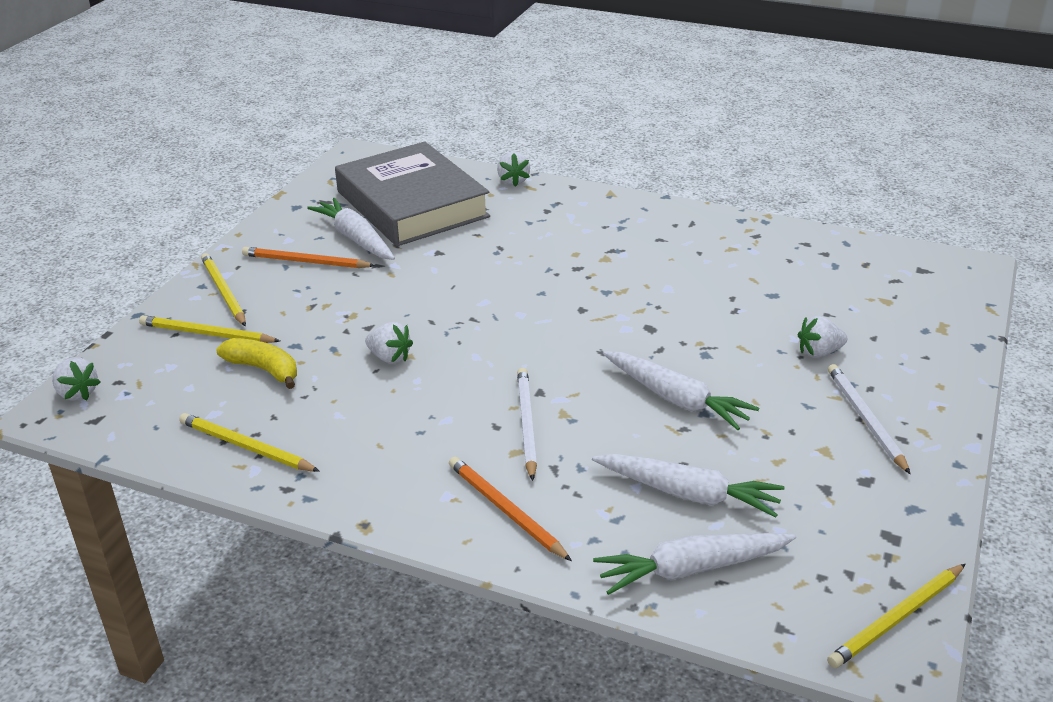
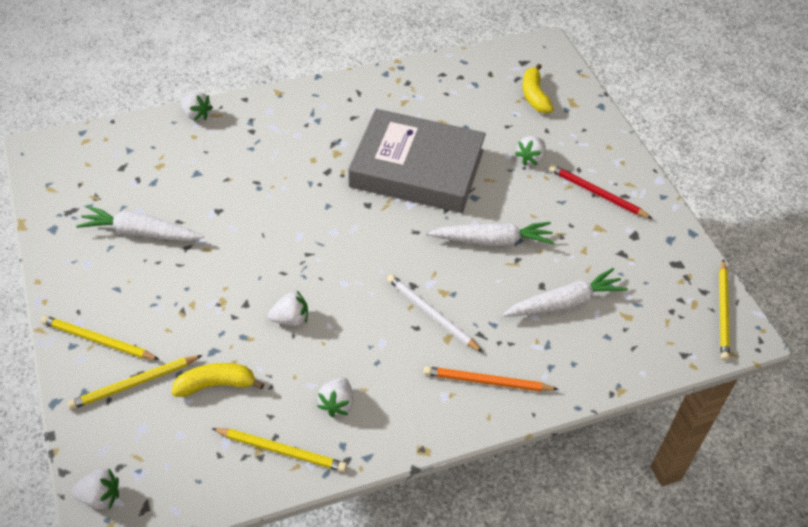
camera: 45 degrees left, 15 degrees up
yellow pencil [179,413,320,472] -> yellow pencil turned 150 degrees counterclockwise [211,428,347,472]
orange pencil [242,247,375,268] -> none
grey book [335,142,490,246] -> grey book moved to [348,109,486,213]
white carrot [593,533,796,595] -> none
white pencil [828,364,910,474] -> red pencil [549,164,653,219]
none -> white strawberry [317,377,354,417]
none -> yellow banana [523,64,554,113]

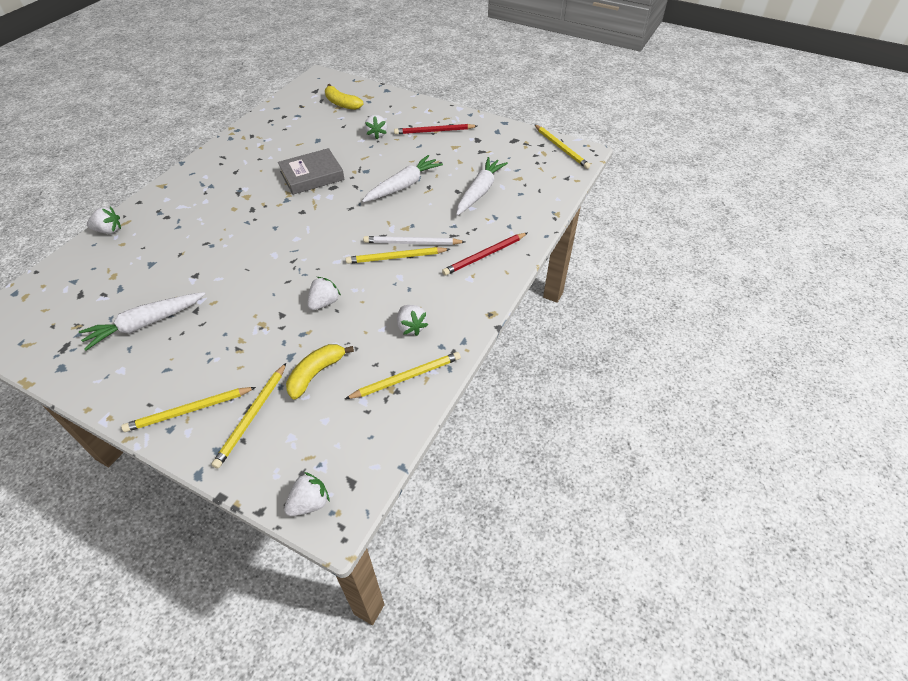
camera: 40 degrees left, 0 degrees up
grey book [348,109,486,213] -> grey book [278,148,345,195], size x0.58
orange pencil [423,366,559,392] -> red pencil [442,233,527,275]
none -> yellow pencil [346,247,450,264]

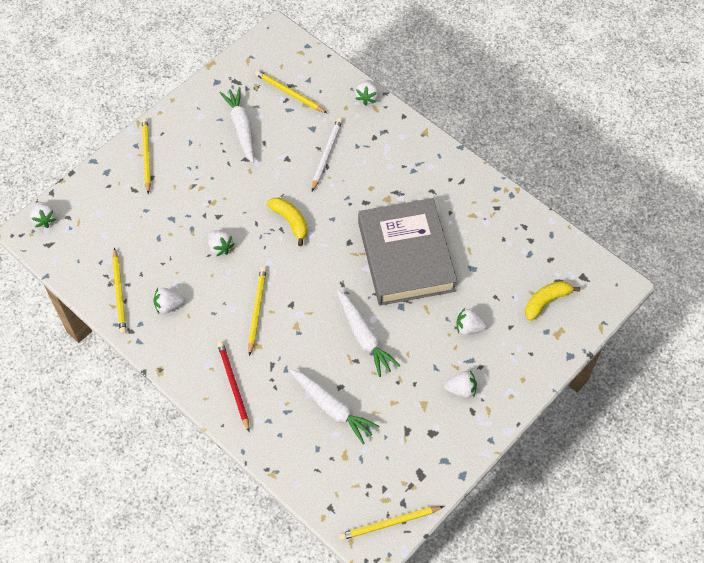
camera: 105 degrees right, 10 degrees up
yellow pencil [211,363,286,469] -> yellow pencil moved to [255,70,327,113]
grey book [278,148,345,195] -> grey book [358,198,457,306], size x1.74
yellow banana [286,344,354,399] -> yellow banana moved to [267,198,308,246]
white pencil [363,236,465,245] -> white pencil moved to [312,118,342,191]
red pencil [394,124,477,135] -> white strawberry [445,371,477,398]

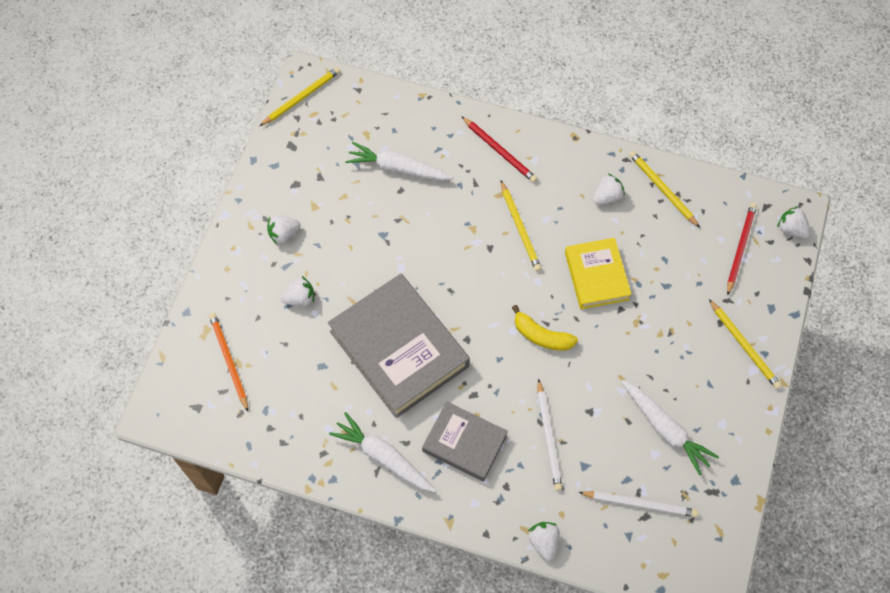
camera: 155 degrees right, 5 degrees up
white strawberry [208,230,234,257] -> yellow book [565,238,632,309]
yellow pencil [255,70,327,113] -> white pencil [578,491,698,517]
white carrot [337,290,401,377] -> white carrot moved to [329,412,436,492]
yellow banana [525,281,580,321] -> orange pencil [209,313,248,412]
none -> grey book [422,402,508,482]
none -> red pencil [727,203,757,296]

